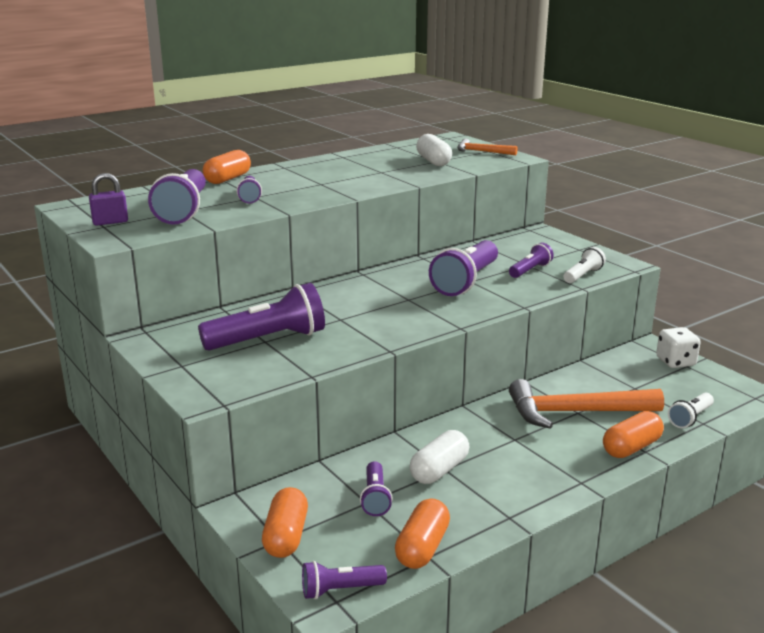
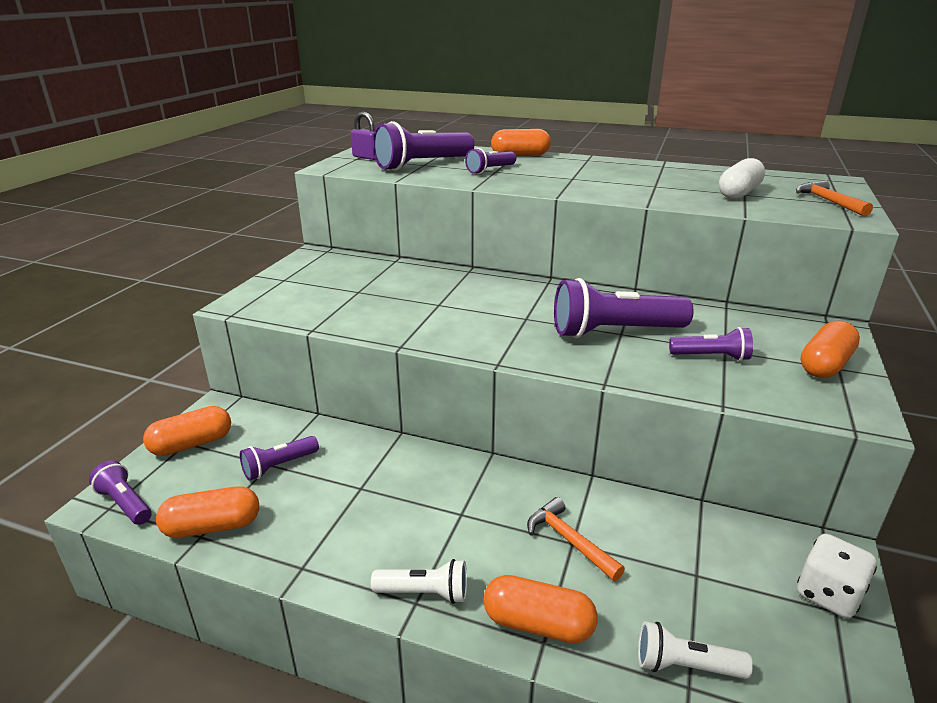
camera: 55 degrees right, 5 degrees up
purple flashlight [198,283,325,351] -> none
white capsule [409,430,469,484] -> none
orange hammer [509,379,664,428] -> orange hammer [527,497,625,581], size x0.53
white flashlight [564,247,606,283] -> white flashlight moved to [371,559,467,604]
none -> orange capsule [801,320,860,378]

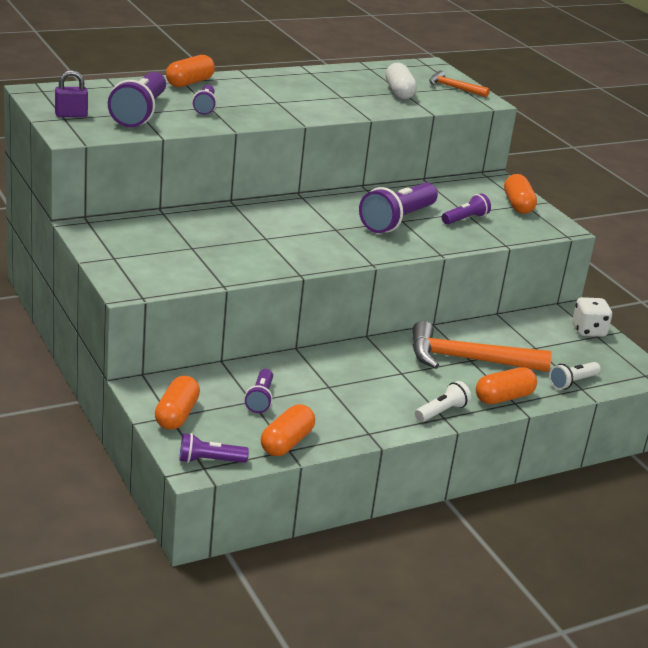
camera: 50 degrees left, 0 degrees up
orange hammer [527,497,625,581] -> orange hammer [412,321,552,372], size x1.90

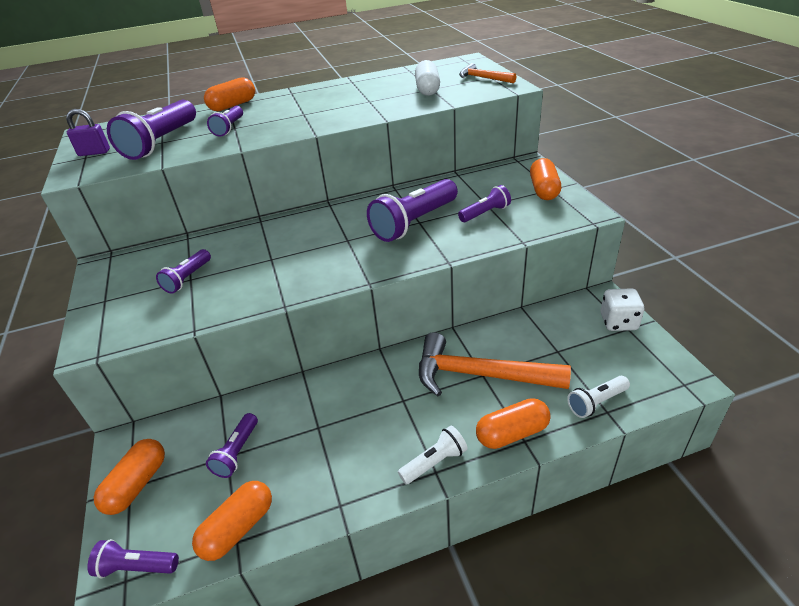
camera: 15 degrees right, 10 degrees up
none -> purple flashlight [156,249,211,294]

